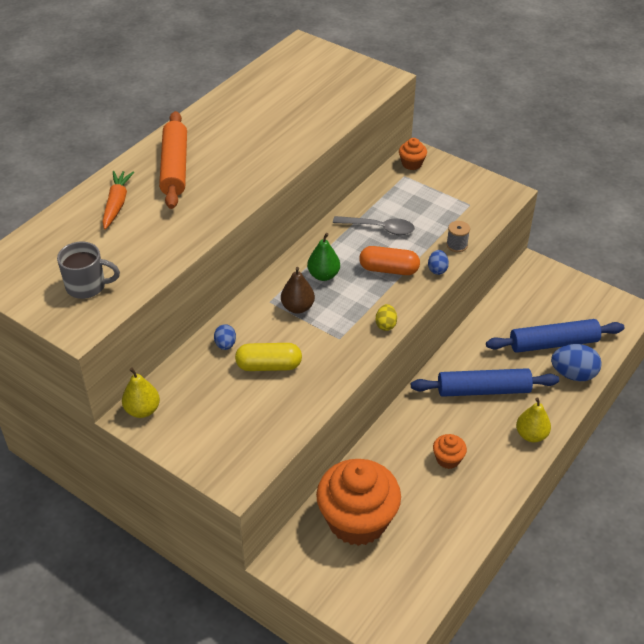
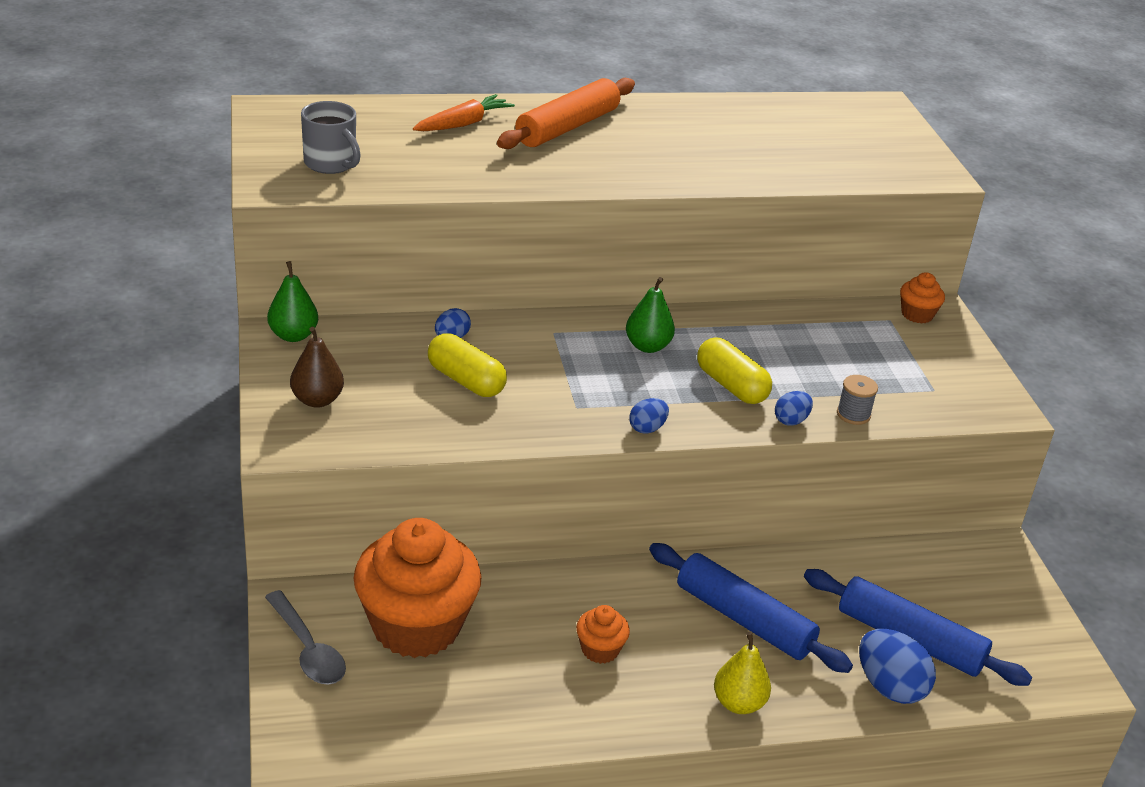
camera: 40 degrees right, 10 degrees down
yellow pear [122,368,160,418] -> green pear [267,261,318,342]
brown pear [281,267,315,314] -> brown pear moved to [290,327,344,408]
grey spoon [333,216,415,235] -> grey spoon moved to [265,590,346,685]
orange capsule [359,246,420,275] -> yellow capsule [697,337,772,404]
yellow egg [376,304,397,331] -> blue egg [629,398,669,434]

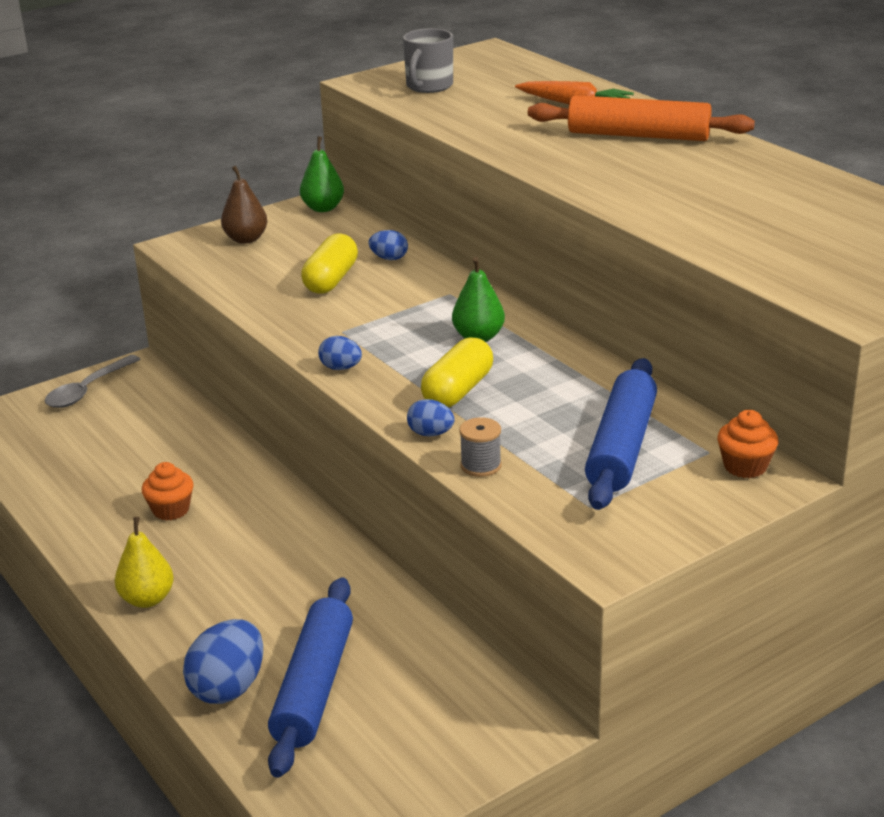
camera: 70 degrees right, 5 degrees down
orange cupcake [354,518,482,658] -> none
blue rolling pin [649,543,853,673] -> blue rolling pin moved to [585,358,657,510]

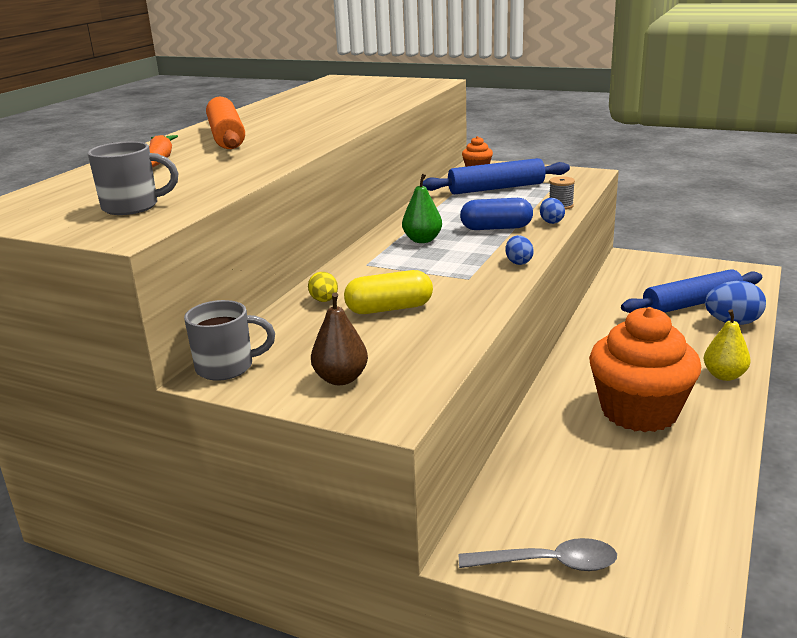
camera: 120 degrees left, 5 degrees down
orange cupcake [142,462,194,521] -> orange cupcake [589,307,701,432], size x2.34
green pear [300,136,344,212] -> grey mug [184,300,275,381]
blue egg [368,230,408,260] -> yellow egg [308,272,338,302]
yellow capsule [421,337,493,407] -> blue capsule [460,198,533,230]

